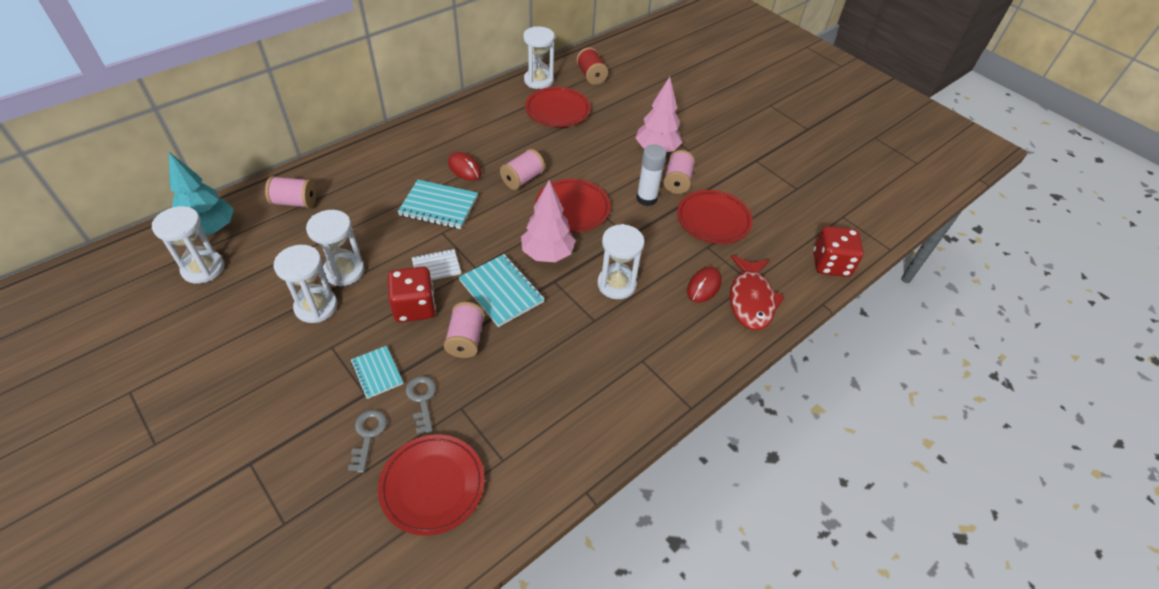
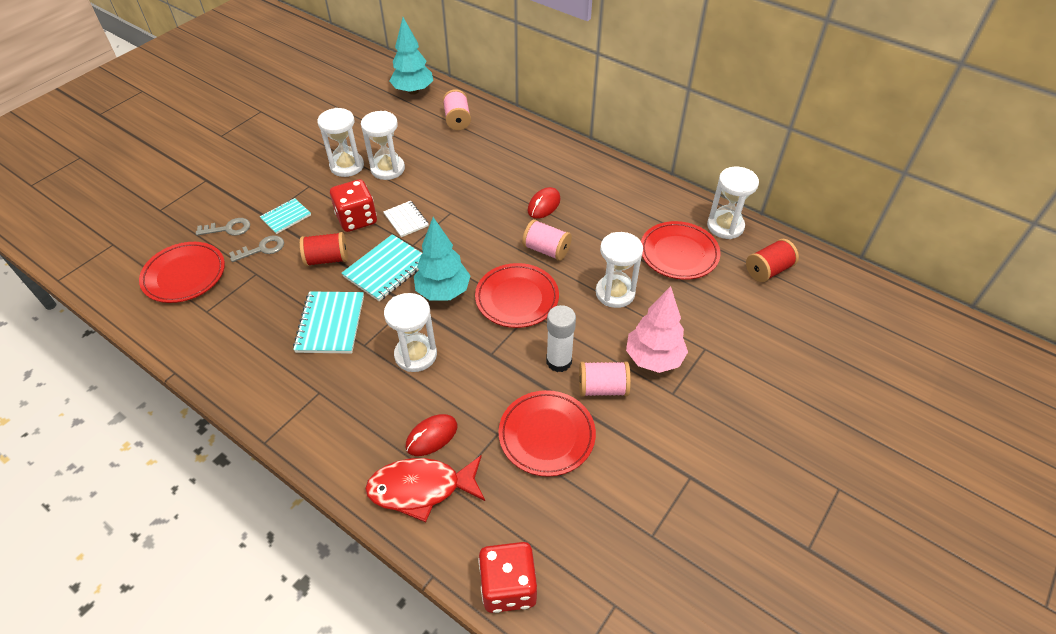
camera: 80 degrees right, 0 degrees up
white hourglass [152,206,224,284] -> white hourglass moved to [596,232,643,308]
turquoise notebook [398,180,478,229] -> turquoise notebook moved to [293,291,364,354]
pink spool [444,302,485,358] -> red spool [299,232,348,266]
pink tree [521,180,576,262] -> turquoise tree [414,217,471,301]
red mouse [687,267,722,303] -> red mouse turned 60 degrees counterclockwise [406,414,457,456]

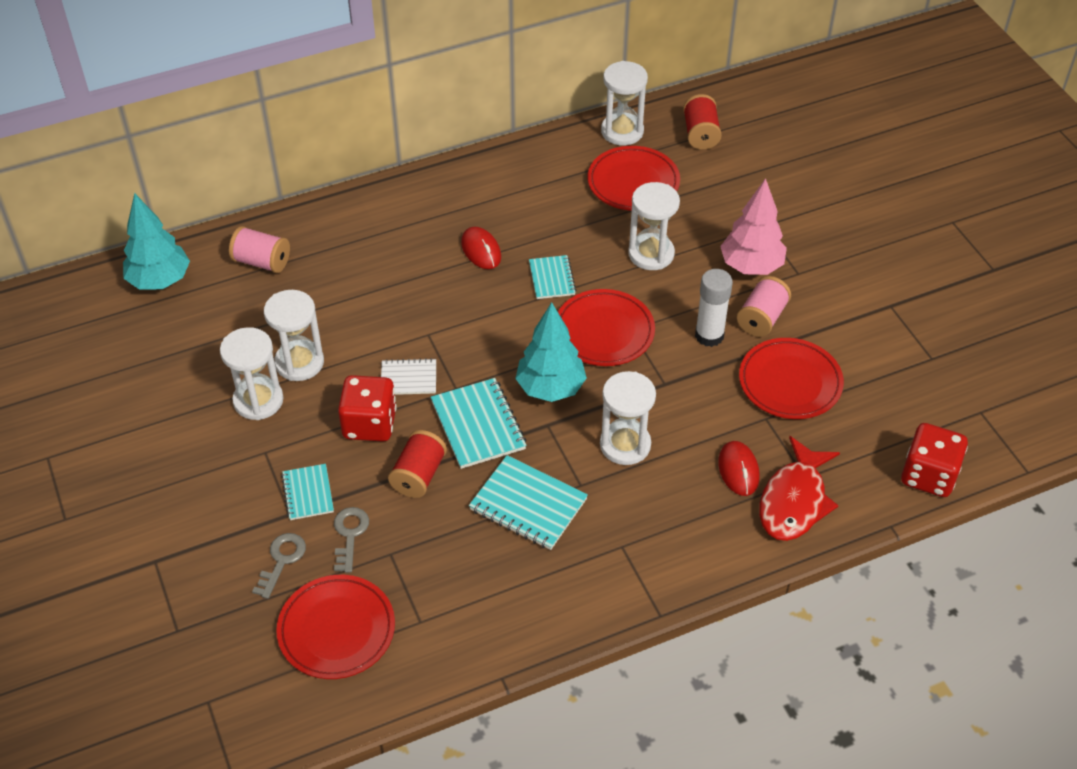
camera: 60 degrees left, 0 degrees up
pink spool [522,219,572,261] -> turquoise notebook [529,255,576,299]

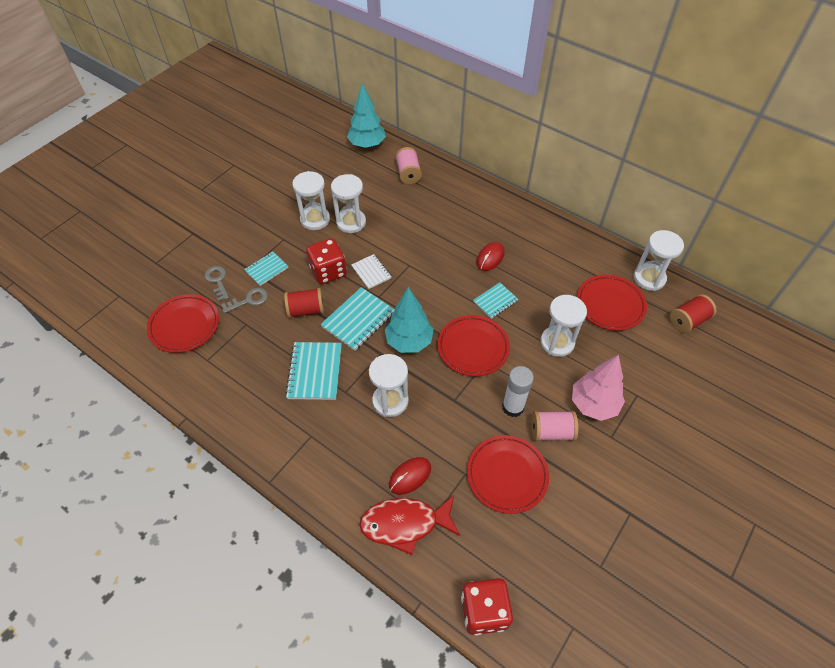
camera: 60 degrees right, 5 degrees up
grey key [252,533,306,599] -> grey key turned 105 degrees counterclockwise [205,266,229,301]

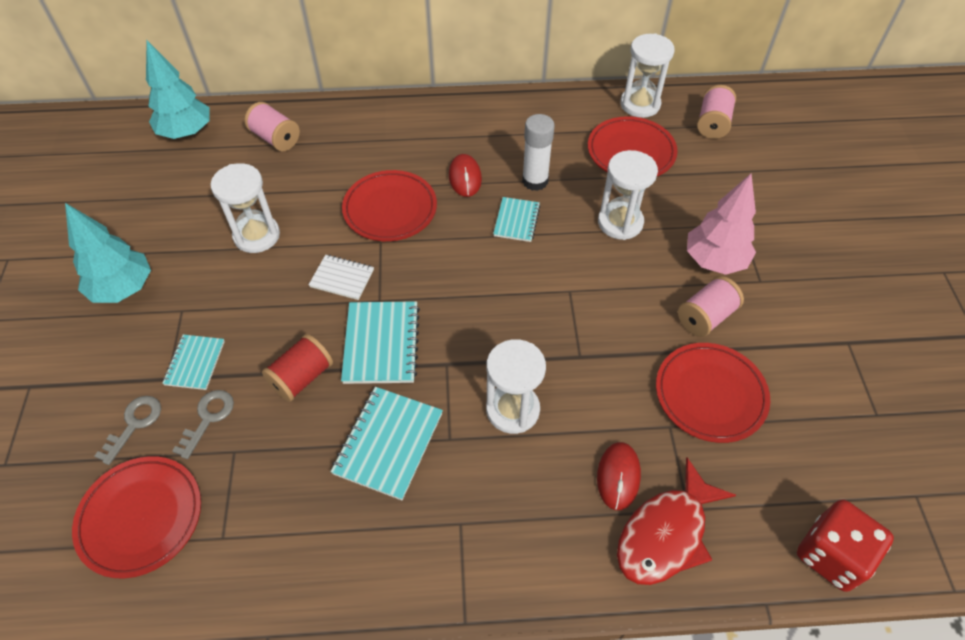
camera: 40 degrees left, 0 degrees up
grey key [205,266,229,301] -> grey key turned 90 degrees clockwise [95,396,161,465]
turquoise notebook [285,342,342,400] -> turquoise notebook turned 60 degrees clockwise [330,387,443,500]
white hourglass [292,171,330,230] -> none
red dice [306,238,347,284] -> none
turquoise tree [385,287,434,353] -> turquoise tree moved to [65,203,151,303]
red plate [437,315,510,376] -> red plate moved to [342,170,437,241]
white glue stick [502,366,534,417] -> white glue stick moved to [522,114,555,191]
red spool [670,294,716,333] -> pink spool [697,85,736,139]

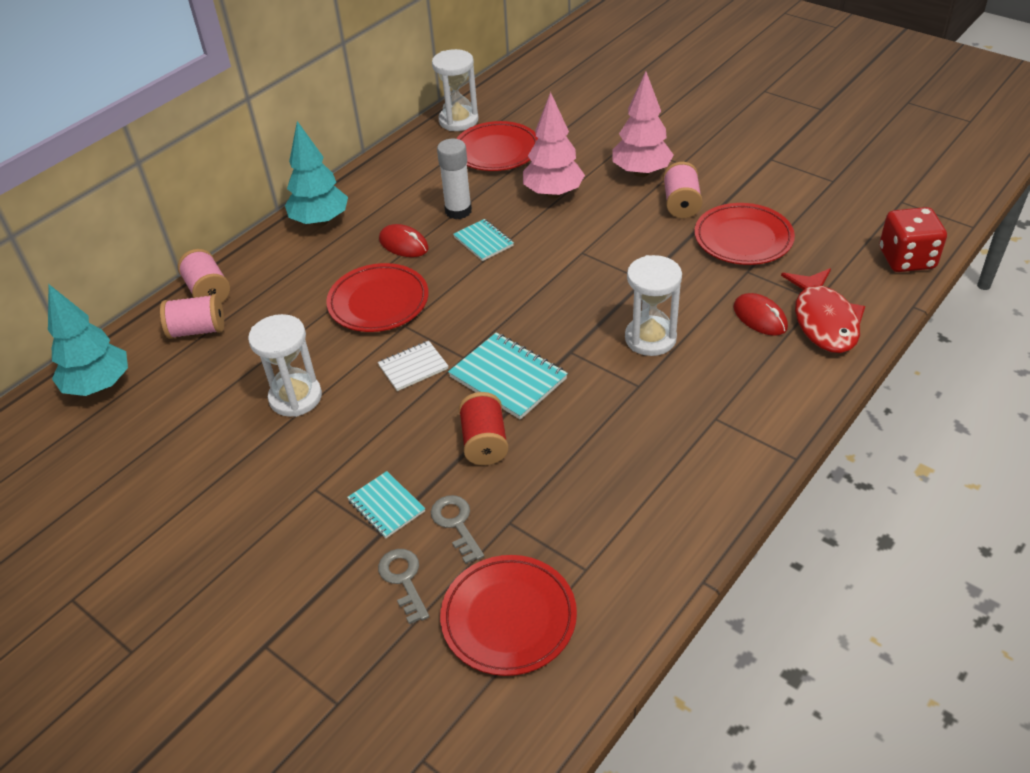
camera: 45 degrees left, 10 degrees down
turquoise tree [65,203,151,303] -> turquoise tree moved to [285,121,348,226]
turquoise notebook [330,387,443,500] -> none
white hourglass [598,150,658,240] -> pink tree [523,92,585,198]
pink spool [697,85,736,139] -> pink spool moved to [178,249,230,303]

